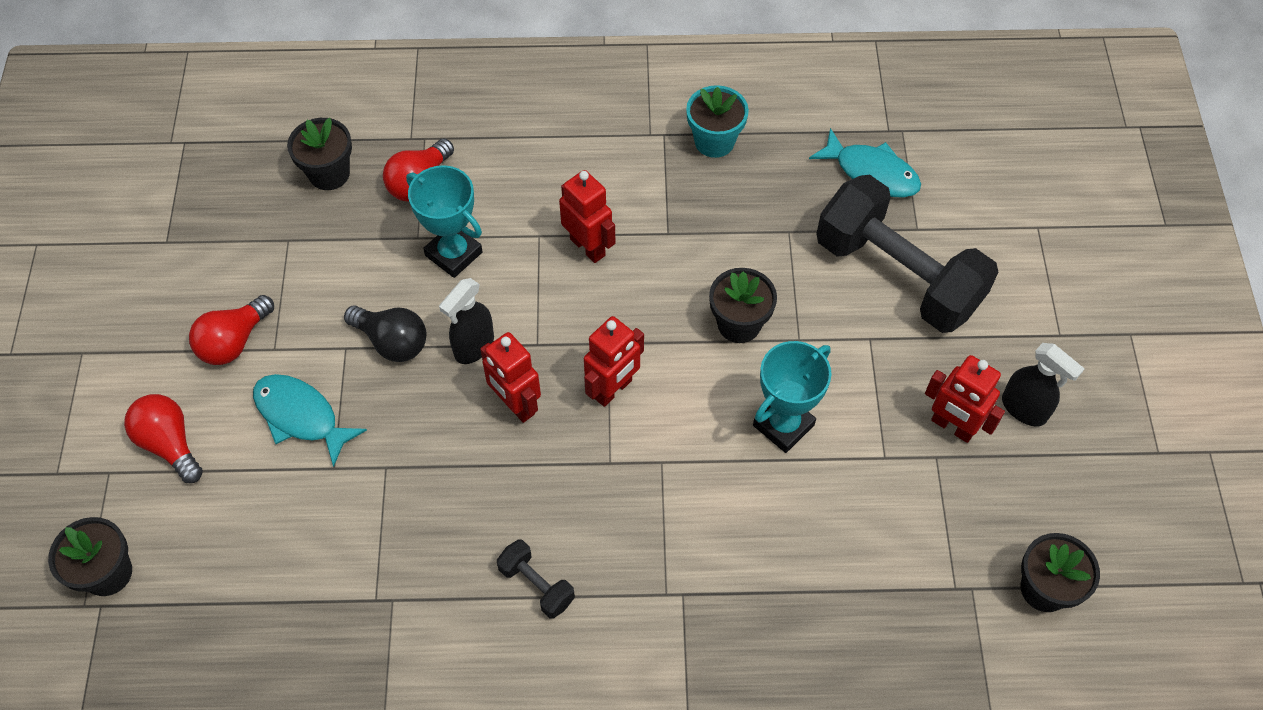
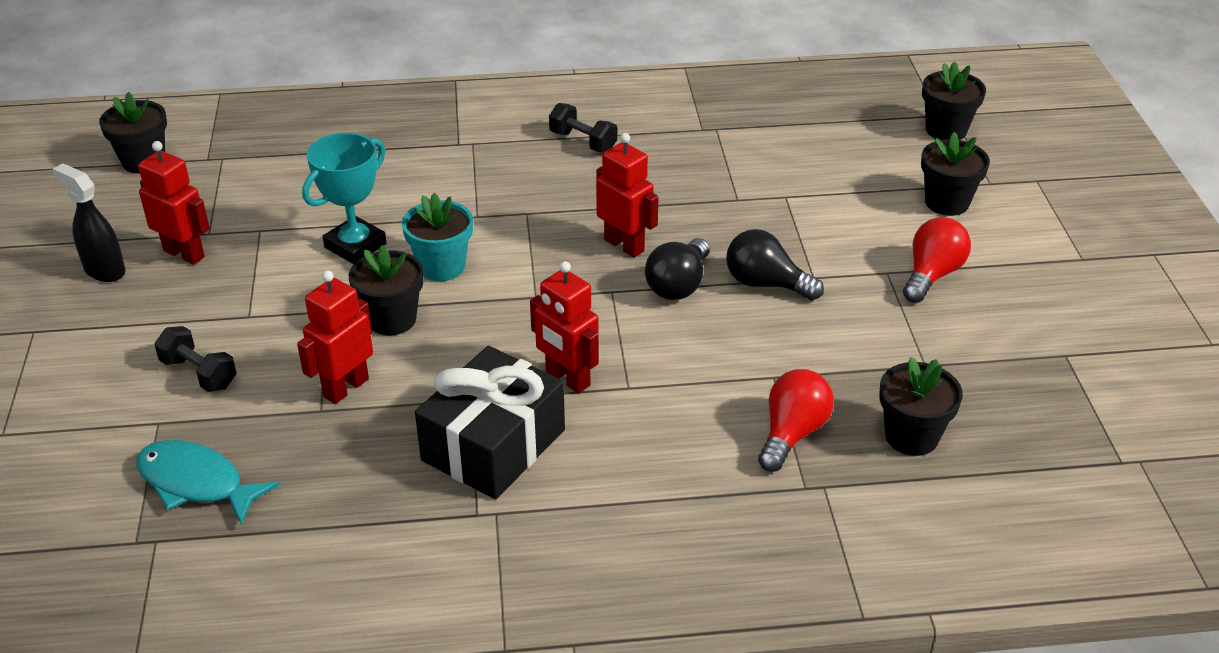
camera: 175 degrees right, 20 degrees down
red light bulb [124,394,203,483] -> black flower pot [921,132,990,216]
turquoise fish [253,374,367,467] -> none
turquoise trophy [406,165,483,278] -> none
black spray bottle [439,278,494,364] -> black light bulb [645,238,709,300]
red robot [584,316,644,407] -> red robot moved to [297,270,373,404]
turquoise flower pot [686,85,749,158] -> turquoise flower pot moved to [402,193,473,281]
black dumbbell [816,175,998,333] -> black dumbbell [154,326,236,392], size x0.42
none -> black gift [415,346,565,499]

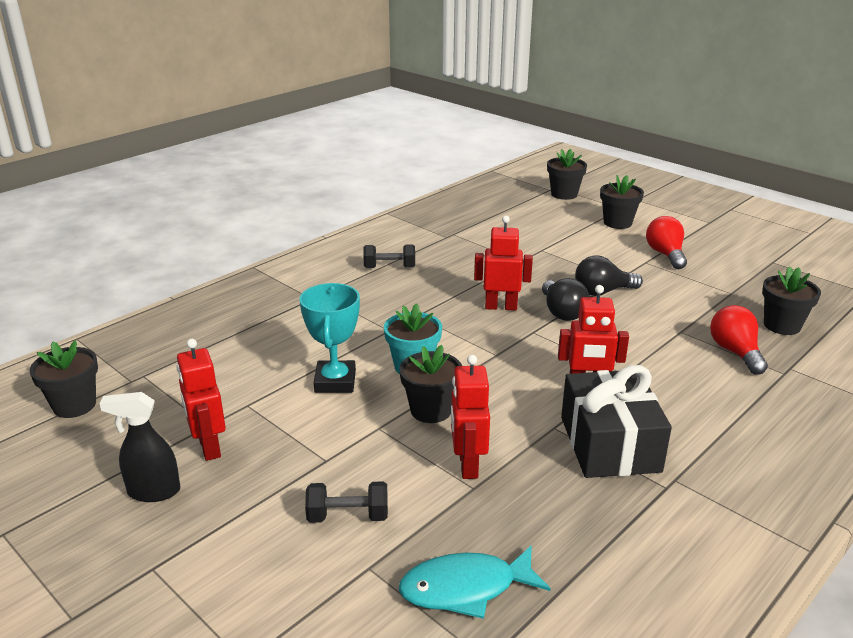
camera: 40 degrees left, 10 degrees down
red robot [138,141,210,265] -> red robot turned 105 degrees counterclockwise [177,339,226,461]

